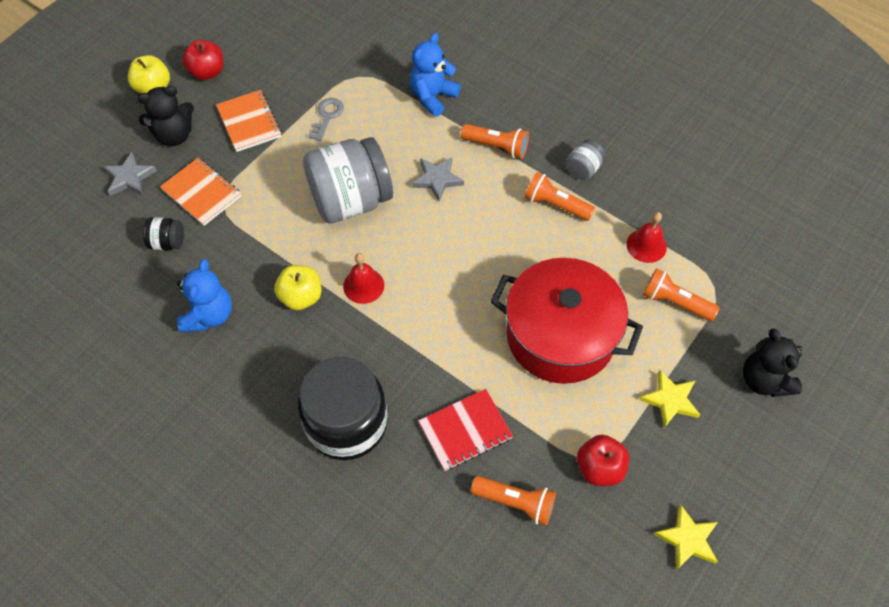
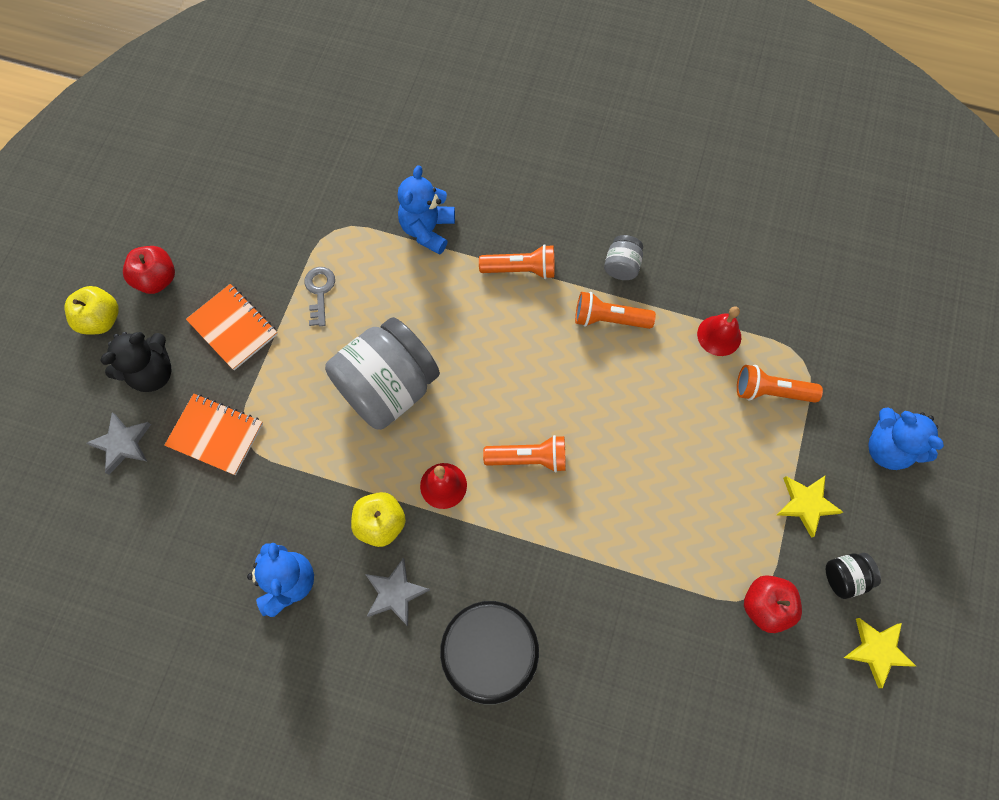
camera: 20 degrees left, 10 degrees up
black jar [143,217,184,251] -> black jar moved to [826,553,881,599]
grey star [412,157,464,201] -> grey star moved to [365,558,430,626]
red notebook [418,389,513,471] -> none
orange flashlight [471,476,556,526] -> orange flashlight moved to [483,435,566,473]
red pot [490,258,643,384] -> none
black teddy bear [743,328,802,397] -> blue teddy bear [869,407,944,470]

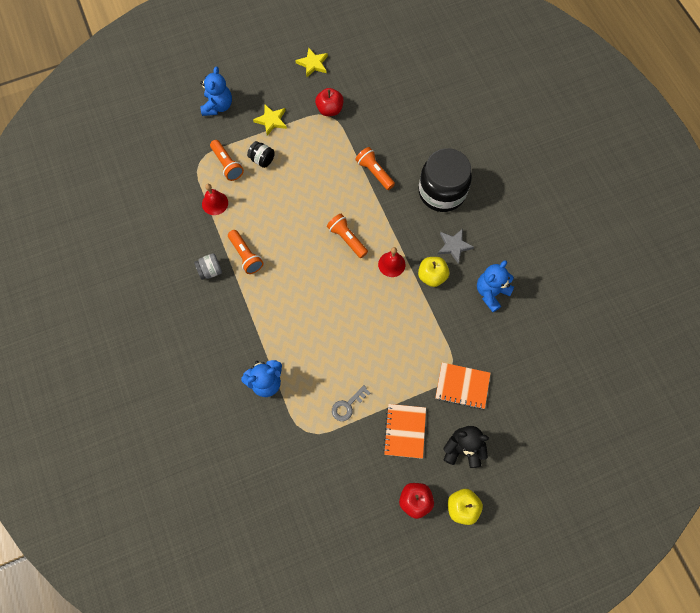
camera: 130 degrees left, 0 degrees up
grey star [86,412,151,475] -> none
orange notebook [164,394,263,475] -> orange notebook turned 60 degrees counterclockwise [435,362,491,409]
grey jar [325,317,440,430] -> none
orange flashlight [479,244,555,279] -> orange flashlight moved to [355,147,395,190]
black jar [826,553,881,599] -> black jar moved to [247,141,275,168]

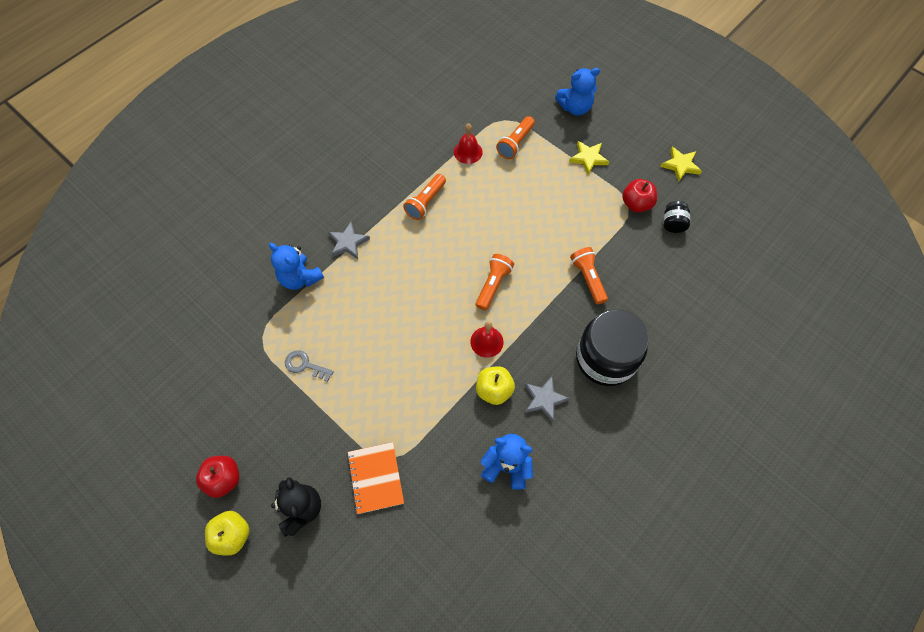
camera: 65 degrees right, 5 degrees down
grey jar [194,253,222,280] -> none
black jar [247,141,275,168] -> black jar moved to [664,201,690,233]
orange flashlight [355,147,395,190] -> orange flashlight turned 45 degrees counterclockwise [570,247,608,304]
orange notebook [383,404,426,459] -> none
none -> grey star [328,222,370,259]

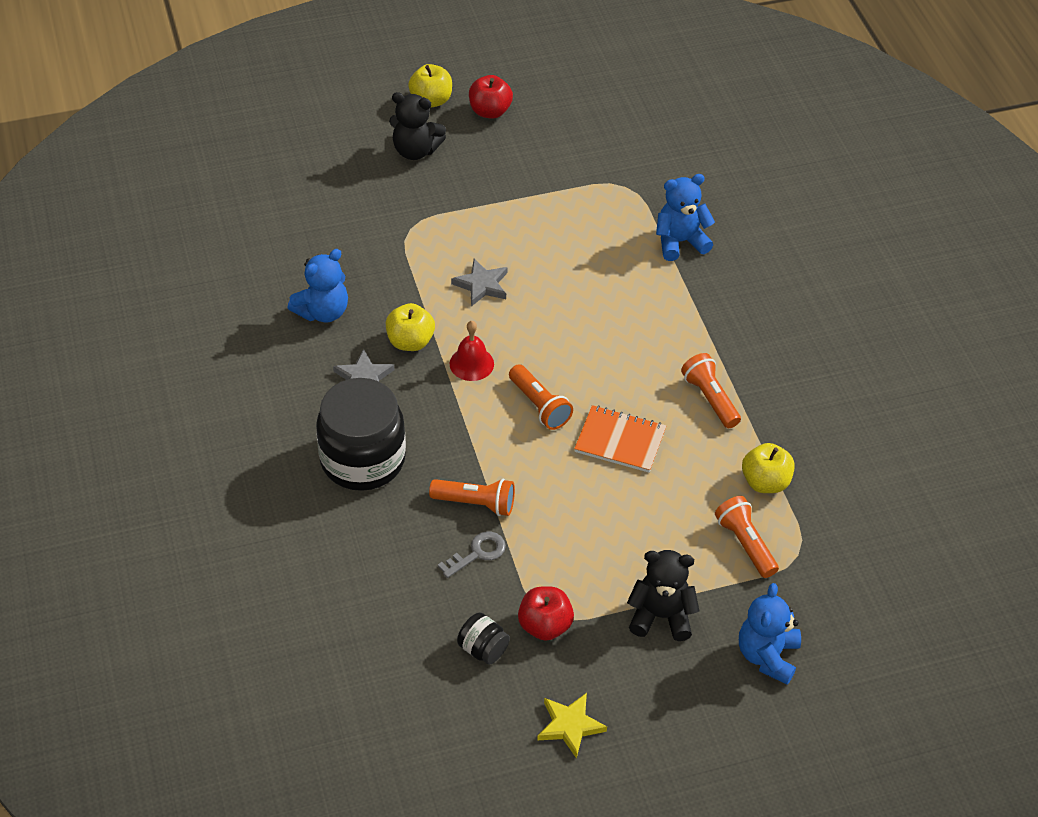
camera: 120 degrees right, 15 degrees down
grey key [285,350,334,382] -> grey key moved to [438,532,506,578]
grey star [328,222,370,259] -> grey star moved to [451,259,508,307]
orange notebook [347,442,404,514] -> orange notebook moved to [574,405,666,473]
red bell [454,123,483,164] -> yellow apple [742,443,795,493]
yellow star [569,141,609,175] -> black teddy bear [627,550,700,641]

